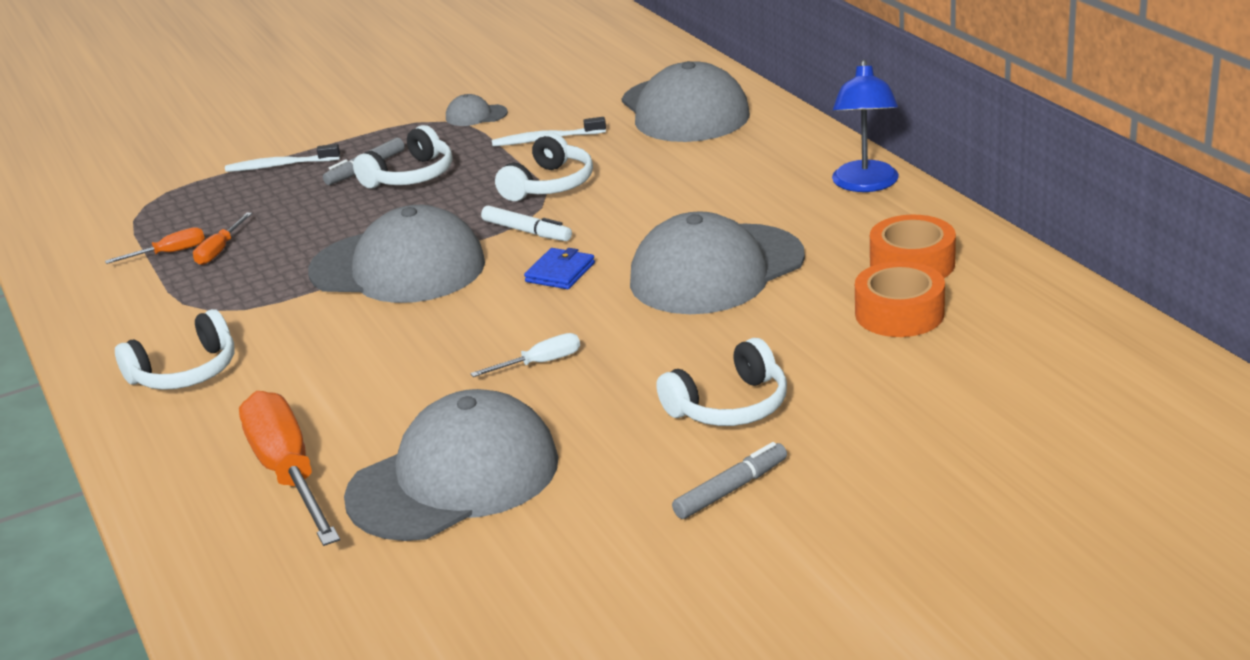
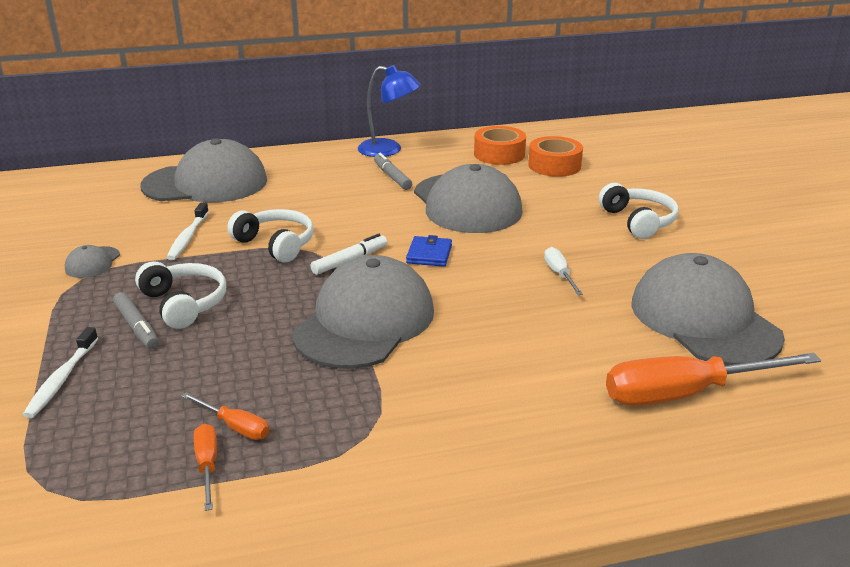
camera: 80 degrees left, 0 degrees up
white headphones [115,309,234,390] -> none
blue wallet [524,248,595,289] -> blue wallet turned 60 degrees clockwise [406,235,452,267]
grey marker [672,442,787,519] -> grey marker moved to [374,153,412,190]

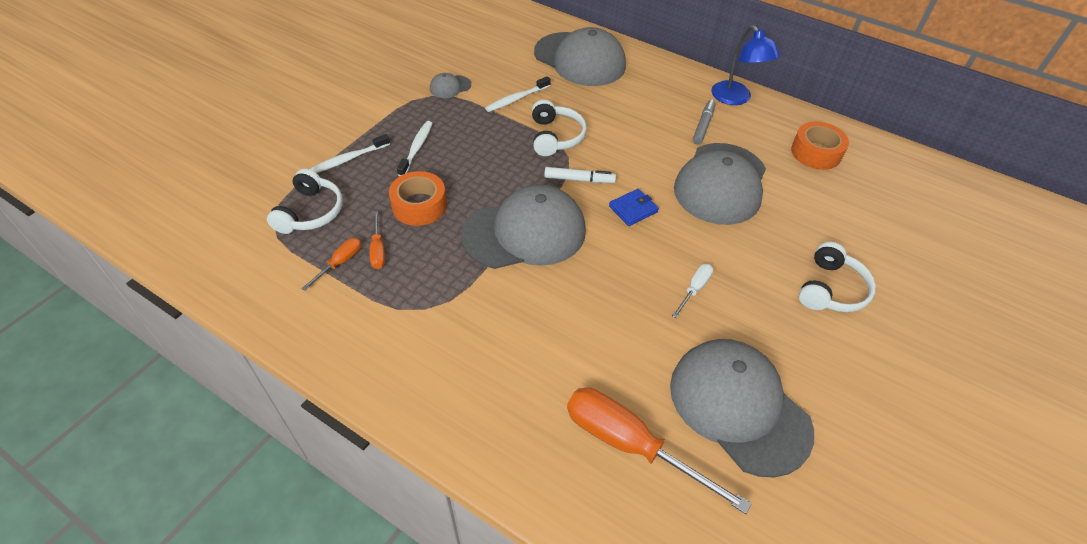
camera: 45 degrees right, 20 degrees up
grey marker [113,292,159,349] -> white toothbrush [397,121,433,176]
white headphones [135,261,226,329] -> white headphones moved to [267,169,343,234]
orange tape [528,136,583,177] -> orange tape moved to [389,171,447,226]
grey cap [631,253,785,365] -> grey cap turned 60 degrees counterclockwise [670,339,814,478]

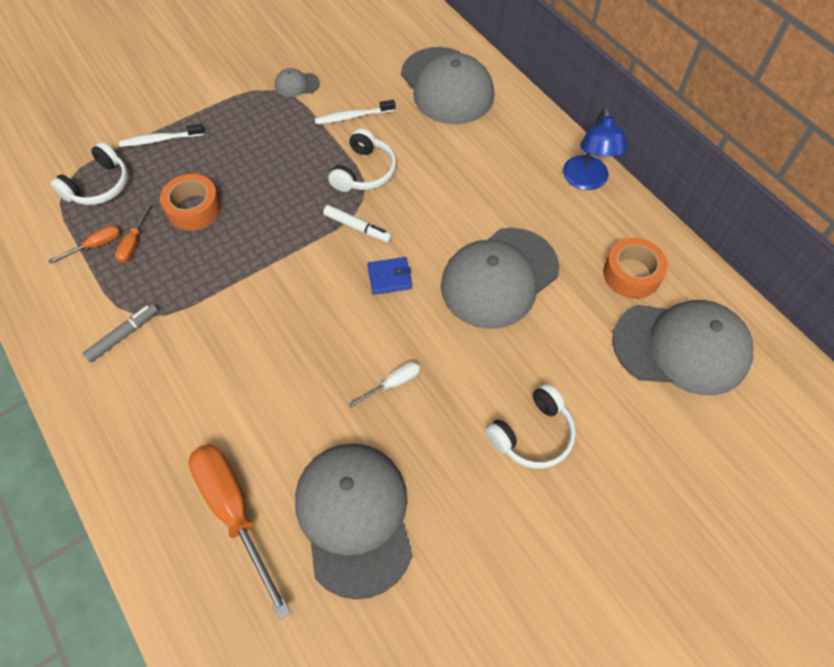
camera: 25 degrees right, 10 degrees up
white toothbrush [397,121,433,176] -> none
grey cap [461,184,586,269] -> grey cap moved to [612,300,753,395]
grey marker [693,99,716,144] -> grey marker moved to [82,303,158,363]

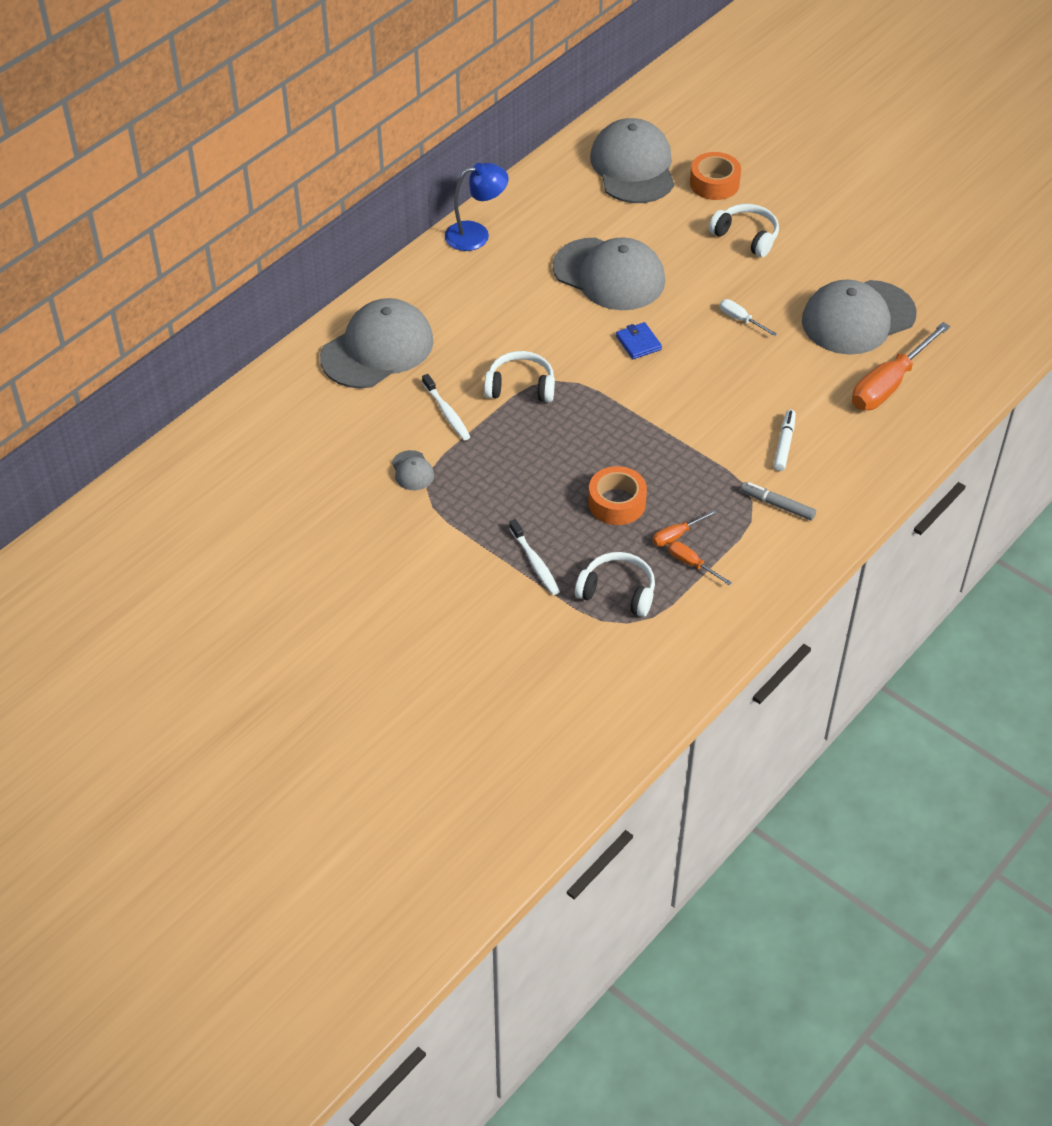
camera: 105 degrees left, 10 degrees down
orange screwdriver [115,204,151,263] -> orange screwdriver turned 150 degrees clockwise [652,509,717,547]
white marker [323,205,392,243] -> white marker moved to [774,410,796,471]
orange tape [603,238,668,299] -> orange tape moved to [690,152,741,200]

